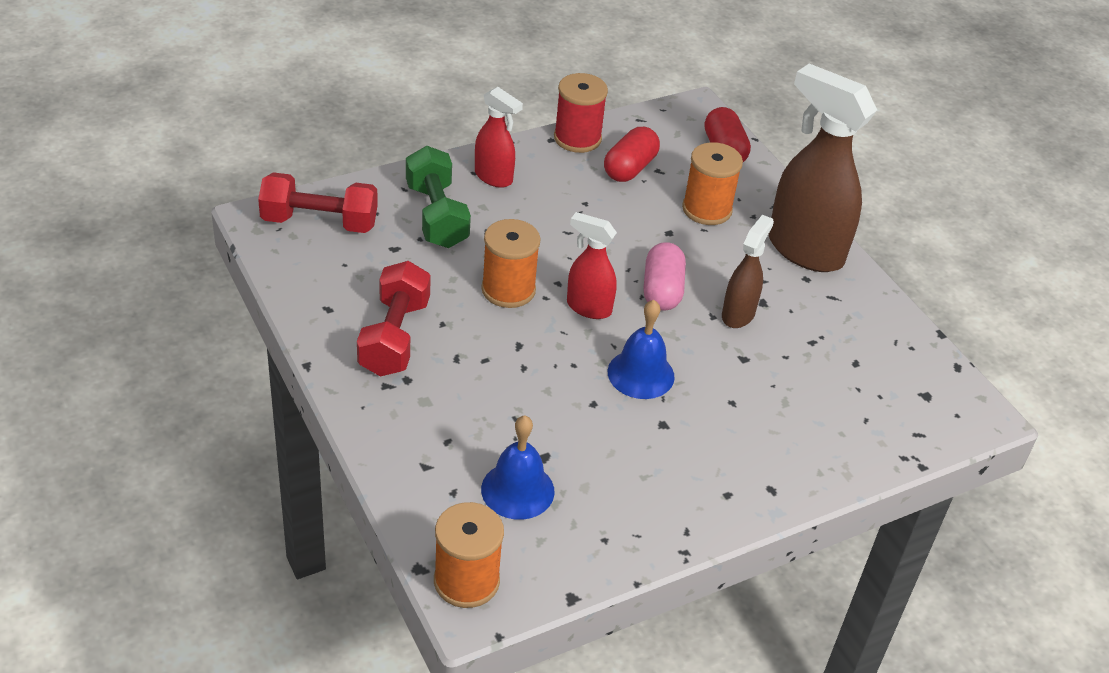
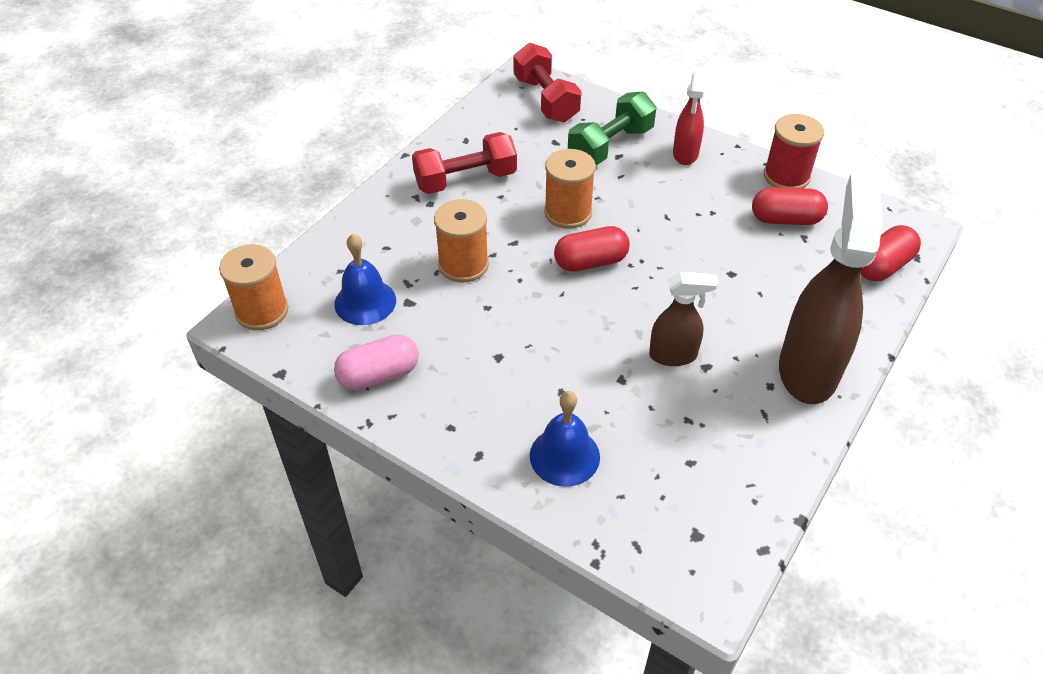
camera: 65 degrees right, 5 degrees up
red spray bottle [567,212,617,319] -> red capsule [554,226,630,272]
blue bell [608,300,675,399] -> blue bell moved to [530,391,600,487]
pink capsule [644,242,686,310] -> pink capsule moved to [334,335,419,390]
orange spool [682,142,743,225] -> orange spool moved to [434,199,489,283]

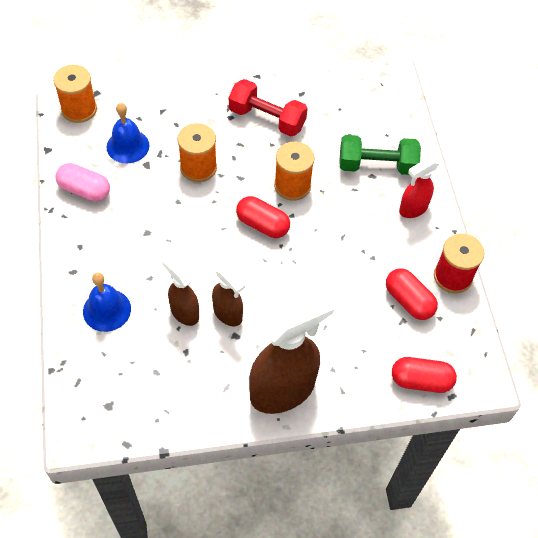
camera: 45 degrees right, 10 degrees up
red dumbbell [514,43,581,122] -> none
none -> brown spray bottle [162,256,199,326]

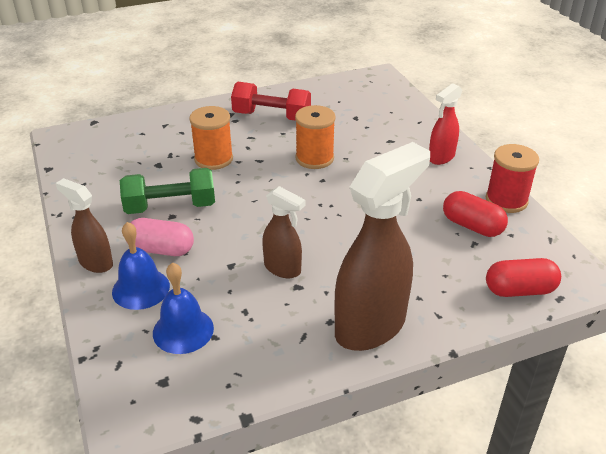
camera: 10 degrees left, 20 degrees down
orange spool [53,65,97,123] -> none
pink capsule [55,163,110,202] -> pink capsule moved to [126,218,194,256]
blue bell [107,103,149,163] -> blue bell moved to [153,262,214,354]
brown spray bottle [162,256,199,326] -> brown spray bottle moved to [56,178,113,273]
red capsule [236,196,290,238] -> none
green dumbbell [339,135,421,175] -> green dumbbell moved to [120,168,215,214]

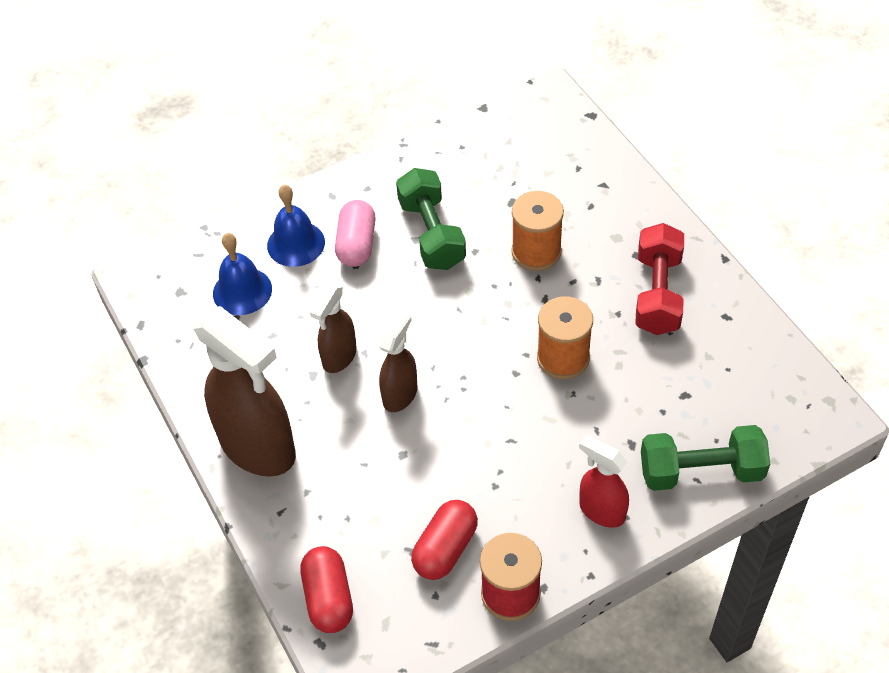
camera: 85 degrees right, 15 degrees up
brown spray bottle [56,178,113,273] -> brown spray bottle moved to [379,310,418,412]
none -> green dumbbell [641,425,770,491]

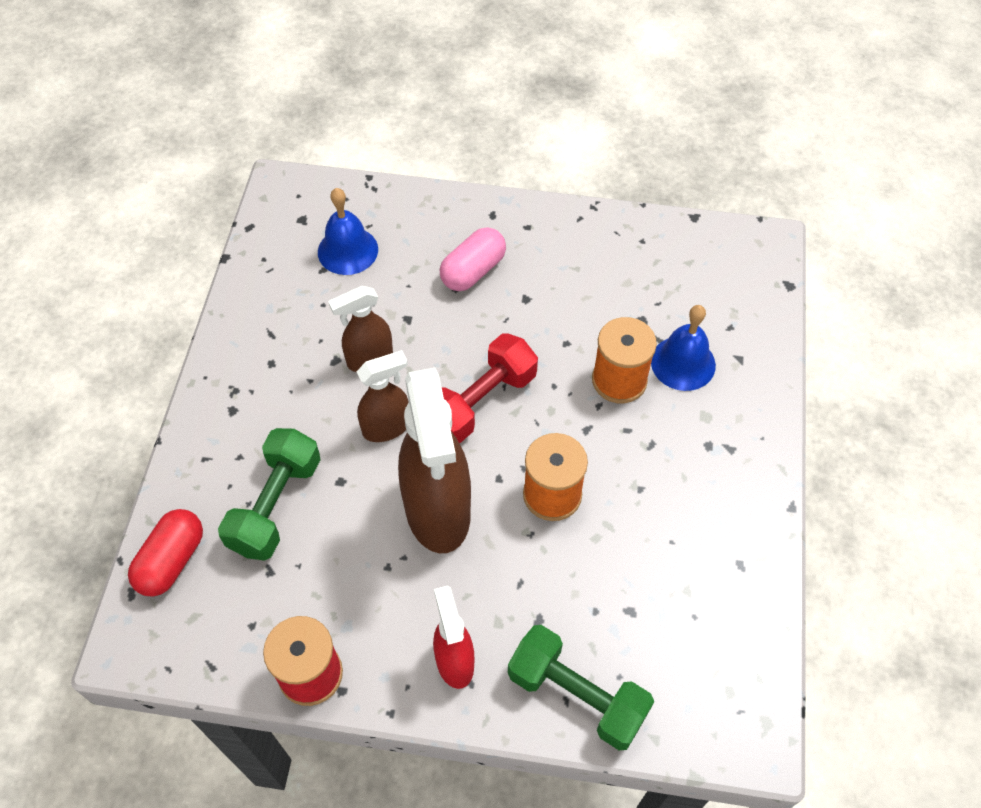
camera: 35 degrees right, 5 degrees up
brown spray bottle [193,306,296,477] -> brown spray bottle moved to [398,368,471,553]
blue bell [267,185,325,267] -> blue bell moved to [651,305,716,391]
green dumbbell [396,168,466,270] -> green dumbbell moved to [218,428,321,561]
red capsule [411,500,478,580] -> none
red dumbbell [635,223,684,335] -> red dumbbell moved to [442,333,538,443]

